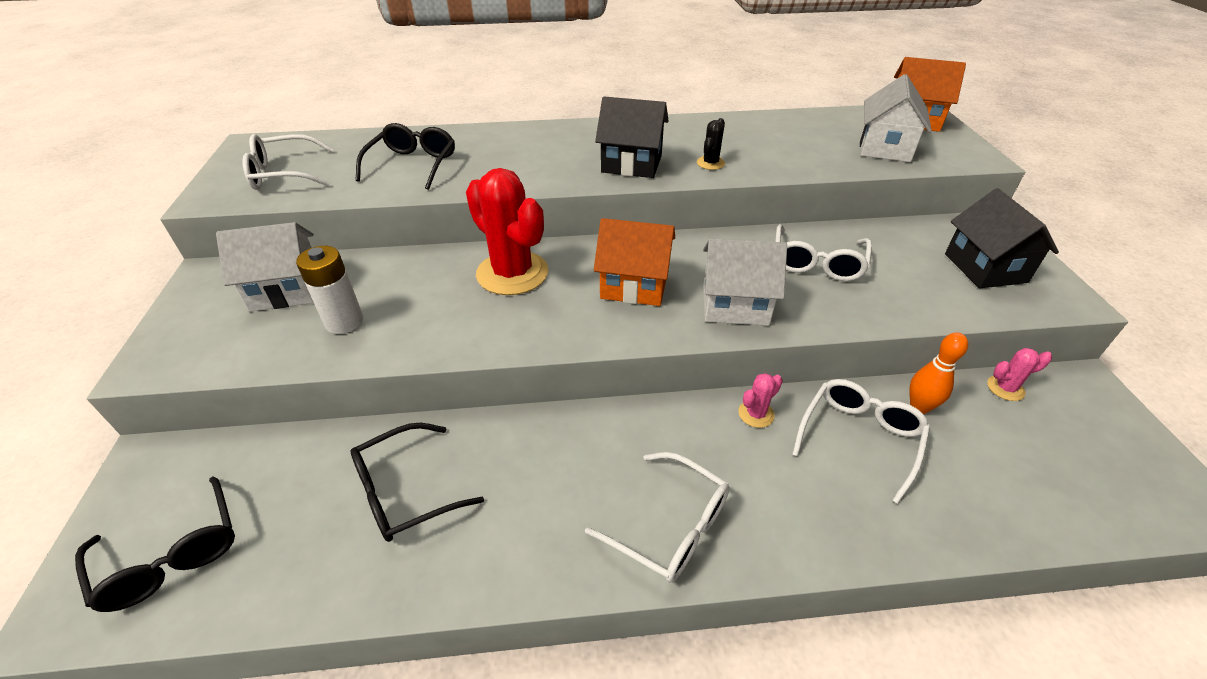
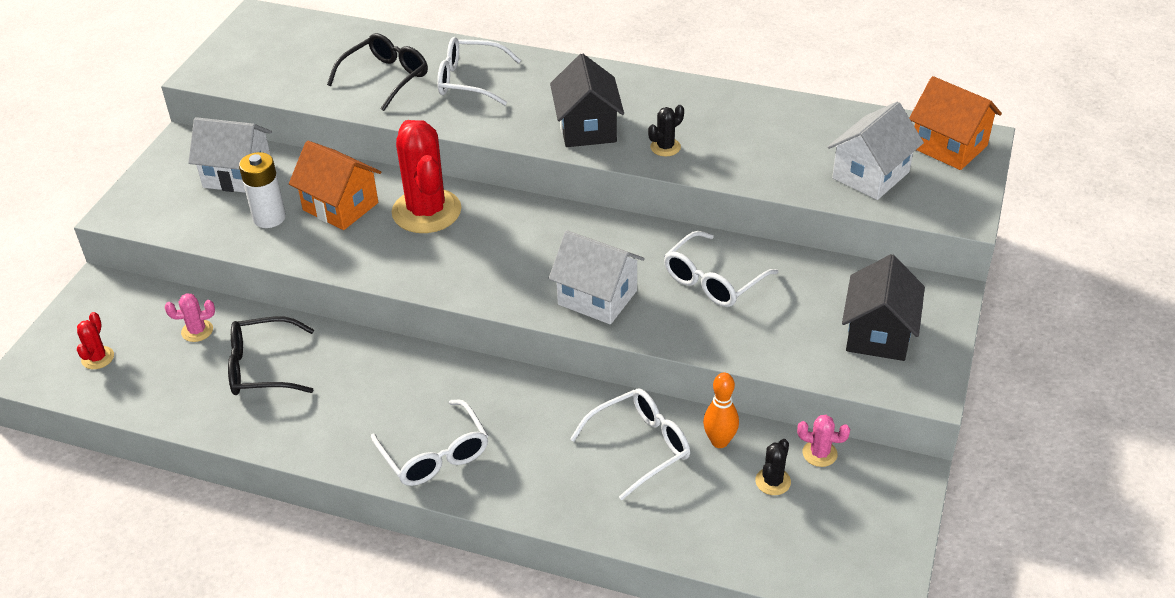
camera: 25 degrees right, 0 degrees up
black glasses [75,477,235,612] -> red cactus [77,312,114,369]
white glasses [242,134,333,190] -> white glasses moved to [437,37,521,105]
orange house [594,218,675,306] -> orange house moved to [289,141,381,230]
black house [595,97,669,178] -> black house turned 45 degrees clockwise [550,54,624,147]
pink cactus [738,373,783,428] -> pink cactus moved to [165,293,215,342]
none -> black cactus [755,439,791,495]

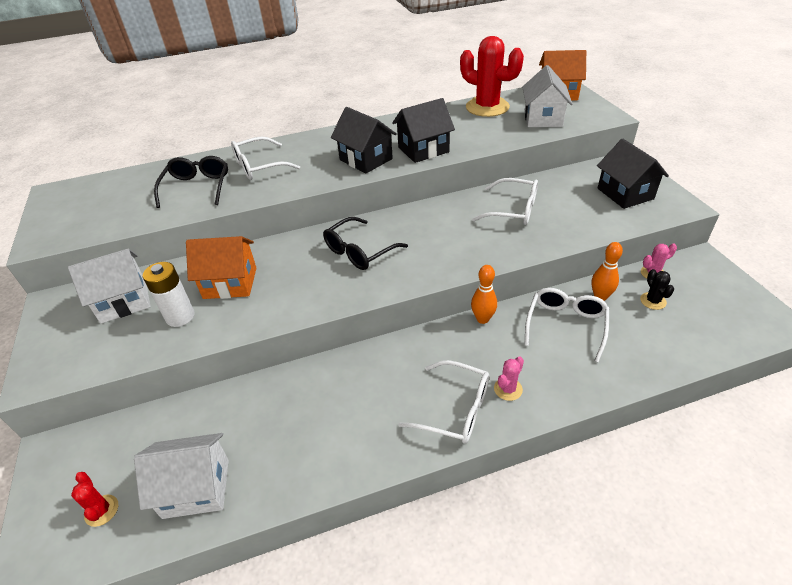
camera: 35 degrees left, 0 degrees up
pink cactus [165,293,215,342] -> pink cactus moved to [494,357,524,401]
black glasses [228,317,314,395] -> black glasses moved to [323,217,408,270]
red cactus [392,120,461,233] -> red cactus moved to [460,36,524,117]
white house [549,230,645,324] -> white house moved to [134,433,229,519]
black cactus [648,105,684,156] -> black house [392,98,455,163]
white glasses [664,231,778,307] -> white glasses turned 75 degrees counterclockwise [472,178,538,225]
none -> orange bowling pin [471,265,497,324]

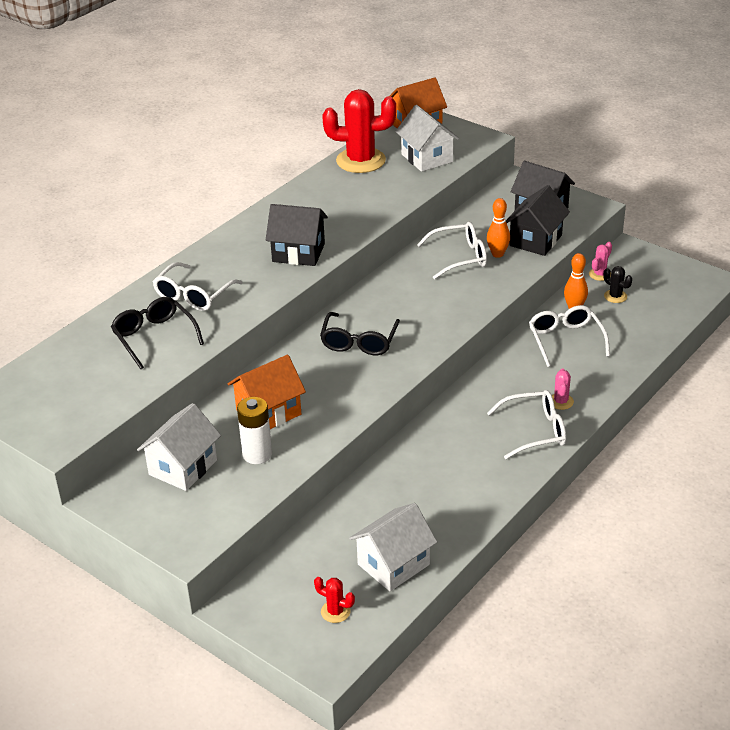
camera: 35 degrees left, 5 degrees down
black house [392,98,455,163] -> black house moved to [506,185,570,256]
orange bowling pin [471,265,497,324] -> orange bowling pin moved to [487,198,510,258]

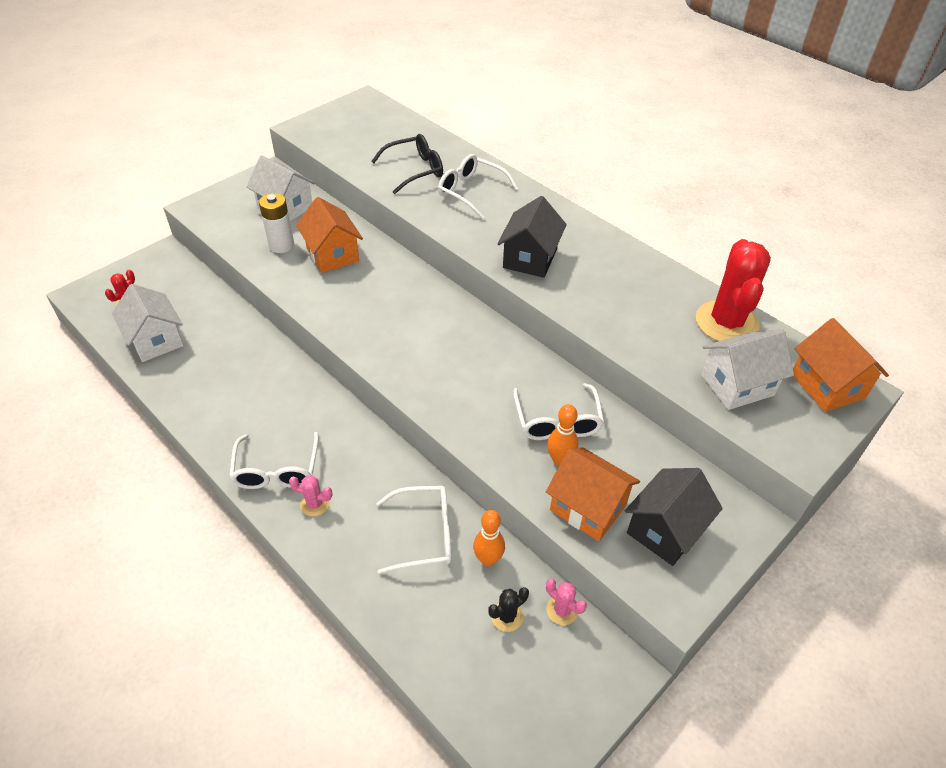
camera: 95 degrees right, 10 degrees up
black glasses [320,312,400,355] -> none
black house [506,185,570,256] -> orange house [546,448,640,541]

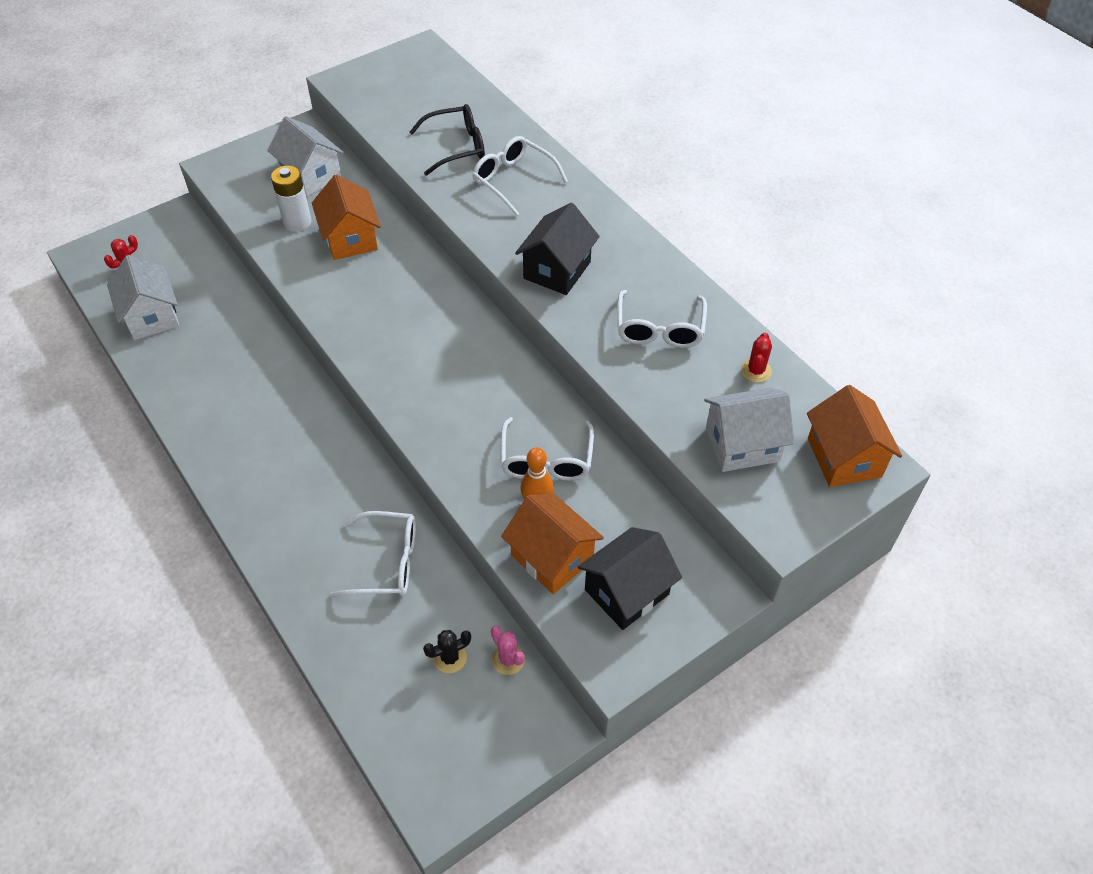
camera: 10 degrees right, 5 degrees up
white glasses [229,432,319,489] -> white glasses moved to [617,290,707,348]
pink cactus [289,475,333,516] -> none
orange bowling pin [473,510,505,566] -> none
red cactus [696,239,771,341] -> red cactus [741,333,772,383], size x0.44

